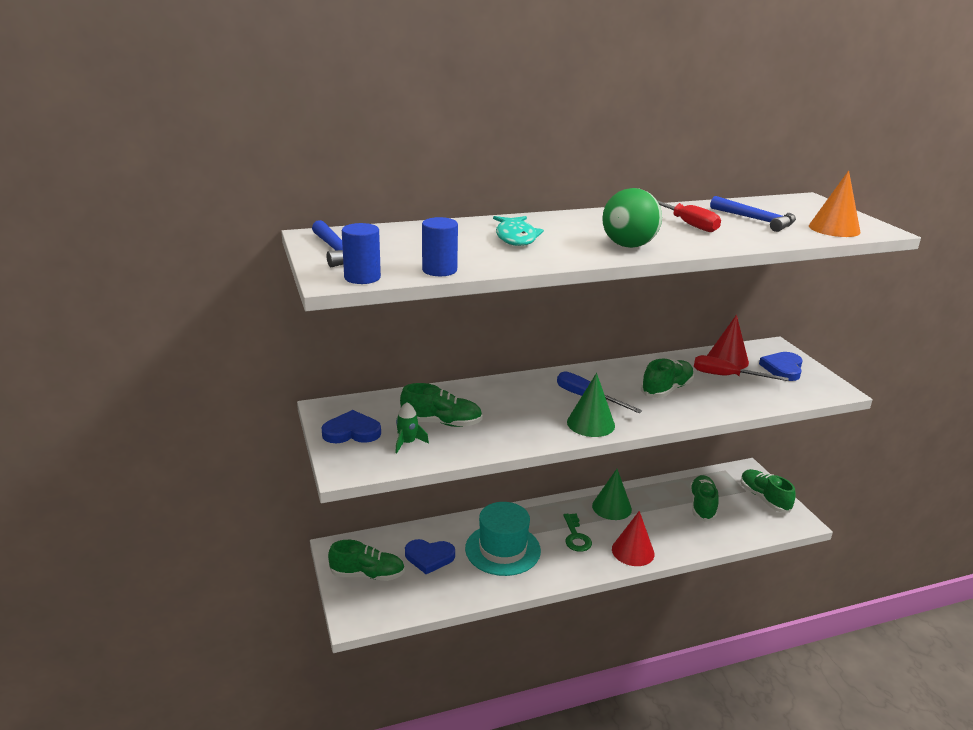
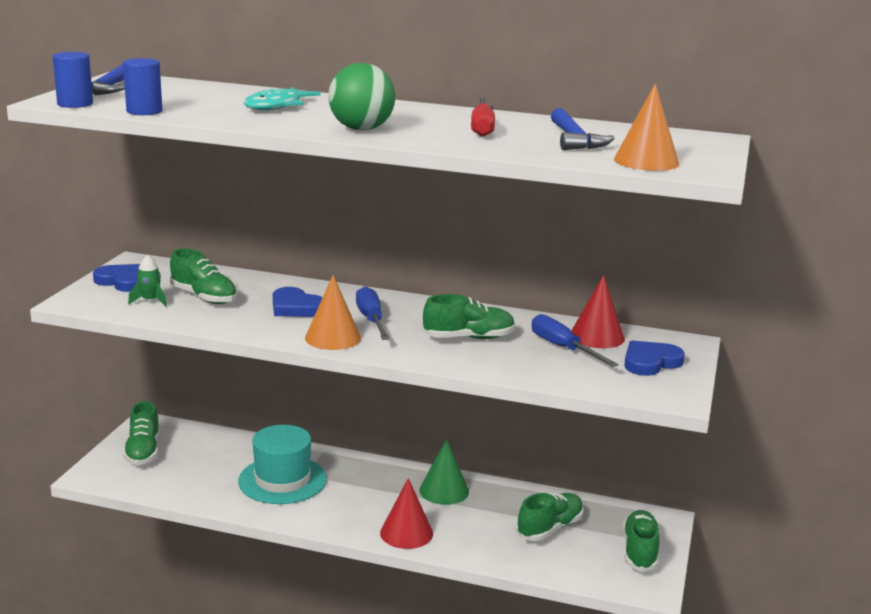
camera: 35 degrees right, 5 degrees down
green shoe [328,540,405,581] -> green shoe turned 45 degrees clockwise [123,401,160,465]
blue heart [405,539,455,574] -> blue heart moved to [273,287,323,317]
green key [563,513,592,552] -> none
green cone [567,373,615,437] -> orange cone [305,275,361,350]
red screwdriver [694,355,789,381] -> blue screwdriver [531,314,619,367]

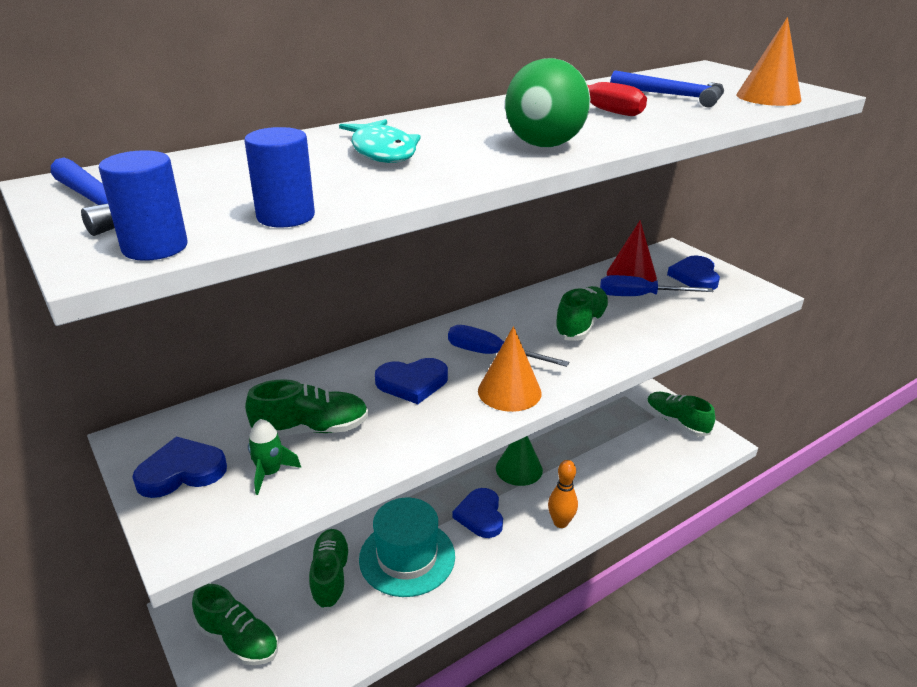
camera: 50 degrees left, 10 degrees up
red cone [380,478,433,549] -> orange bowling pin [548,460,578,528]
green shoe [516,492,584,541] -> green shoe moved to [309,529,350,611]
none -> blue heart [452,488,503,538]

